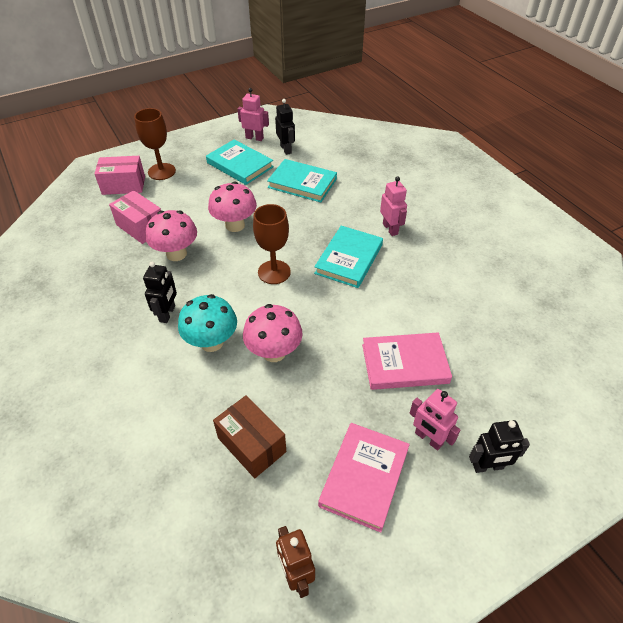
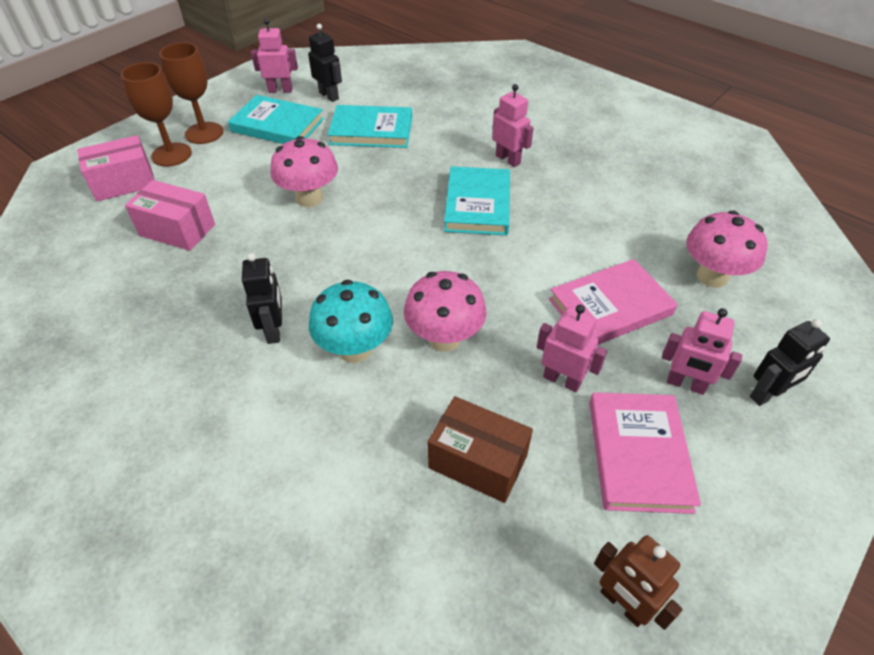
camera: 20 degrees left, 0 degrees up
pink mushroom [146,210,197,261] -> pink mushroom moved to [686,211,768,288]
brown goblet [253,204,291,284] -> brown goblet moved to [159,42,223,144]
none -> pink robot [537,305,607,392]

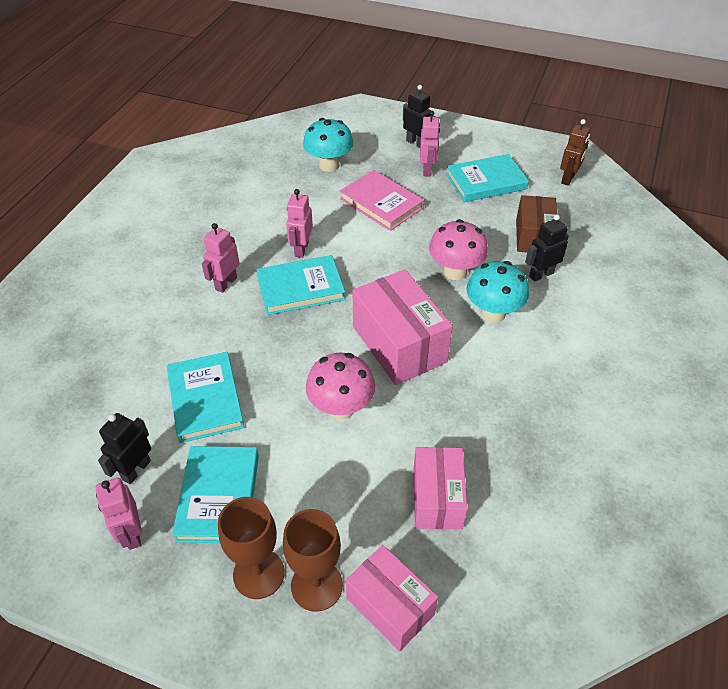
camera: 110 degrees left, 0 degrees up
black robot [242,253,282,344] -> black robot moved to [525,214,569,282]
pink robot [537,305,607,392] -> pink robot moved to [286,189,313,258]
pink book [589,392,701,514] -> turquoise book [446,154,529,202]
pink mushroom [686,211,768,288] -> turquoise mushroom [303,118,354,172]
none -> pink box [352,269,453,385]

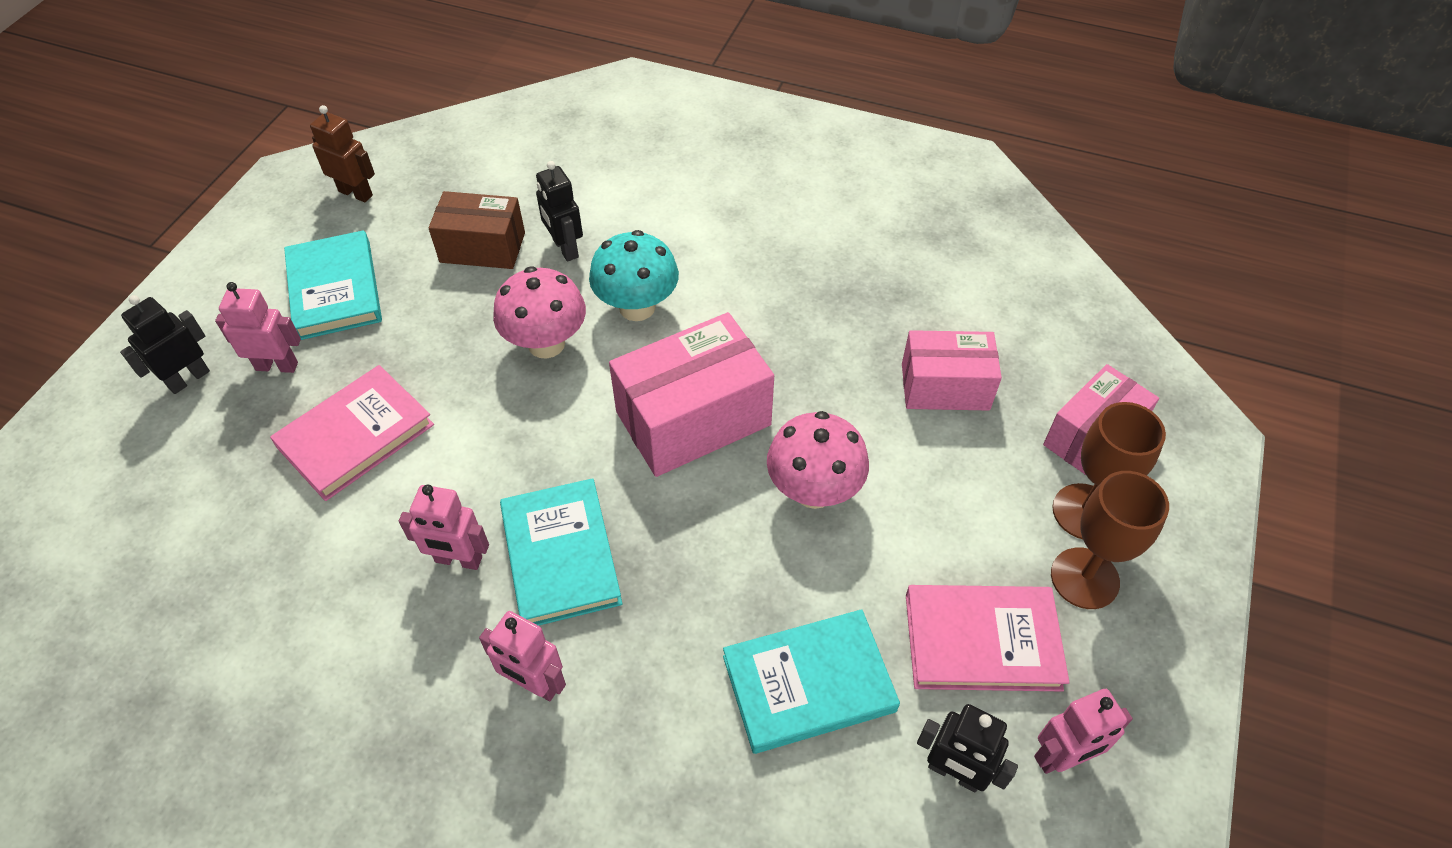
camera: 90 degrees left, 5 degrees up
turquoise book [172,446,259,543] -> pink book [906,585,1069,691]
turquoise mushroom [303,118,354,172] -> none

